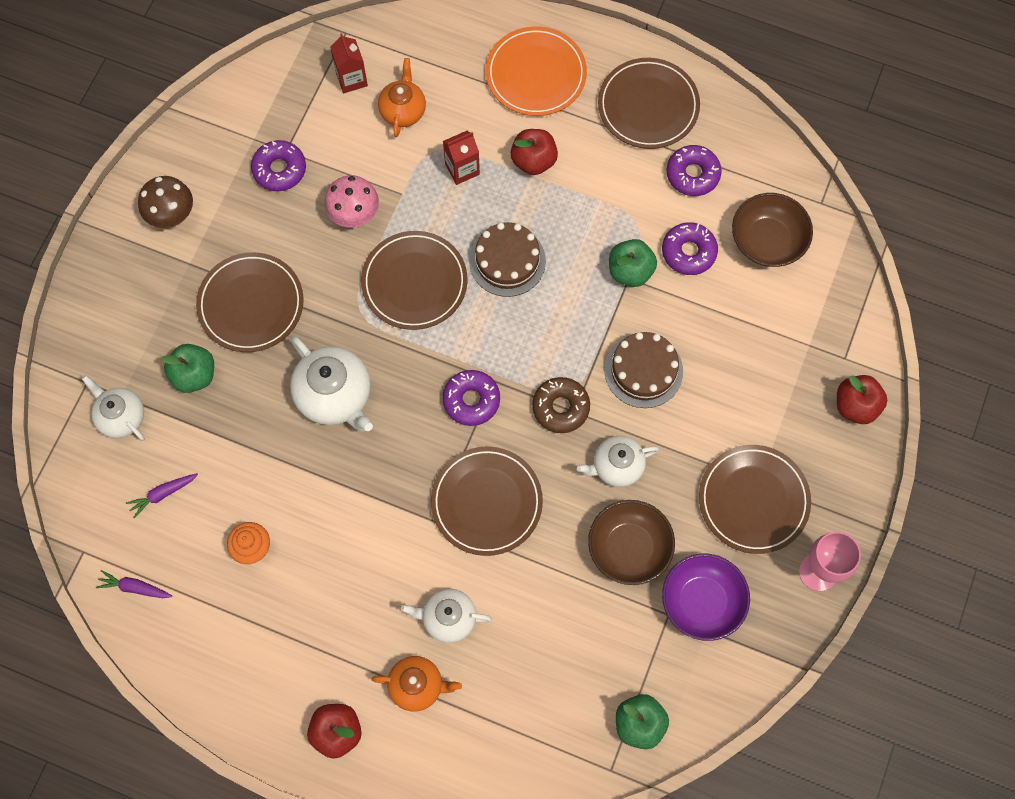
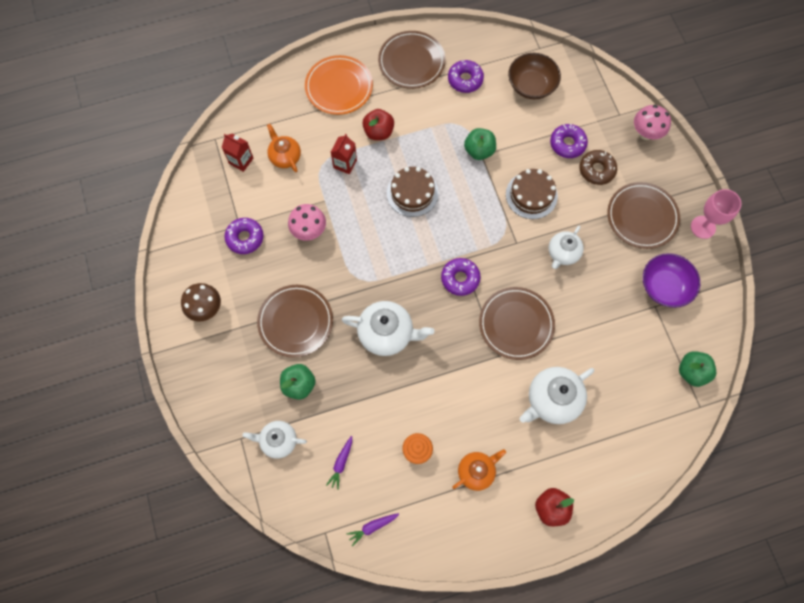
camera: 40 degrees left, 0 degrees up
brown plate [361,231,468,330] -> none
orange teapot [371,656,462,712] -> orange teapot moved to [452,449,506,491]
white teapot [401,589,492,643] -> white teapot [520,367,594,424], size x1.55
brown donut [532,377,590,433] -> brown donut moved to [579,150,617,185]
brown bowl [588,500,675,585] -> none
purple donut [662,222,718,275] -> purple donut moved to [550,124,588,158]
red apple [837,375,887,424] -> pink mushroom [634,105,671,140]

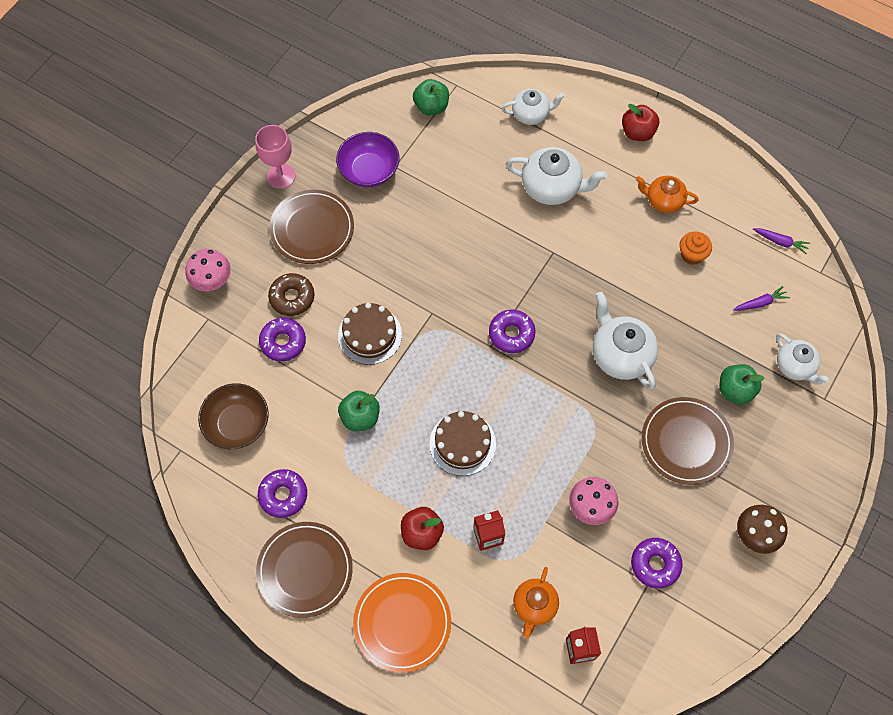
camera: 130 degrees left, 5 degrees down
brown plate [479,287,555,360] -> none
white teapot [549,226,584,269] -> white teapot moved to [501,89,565,125]

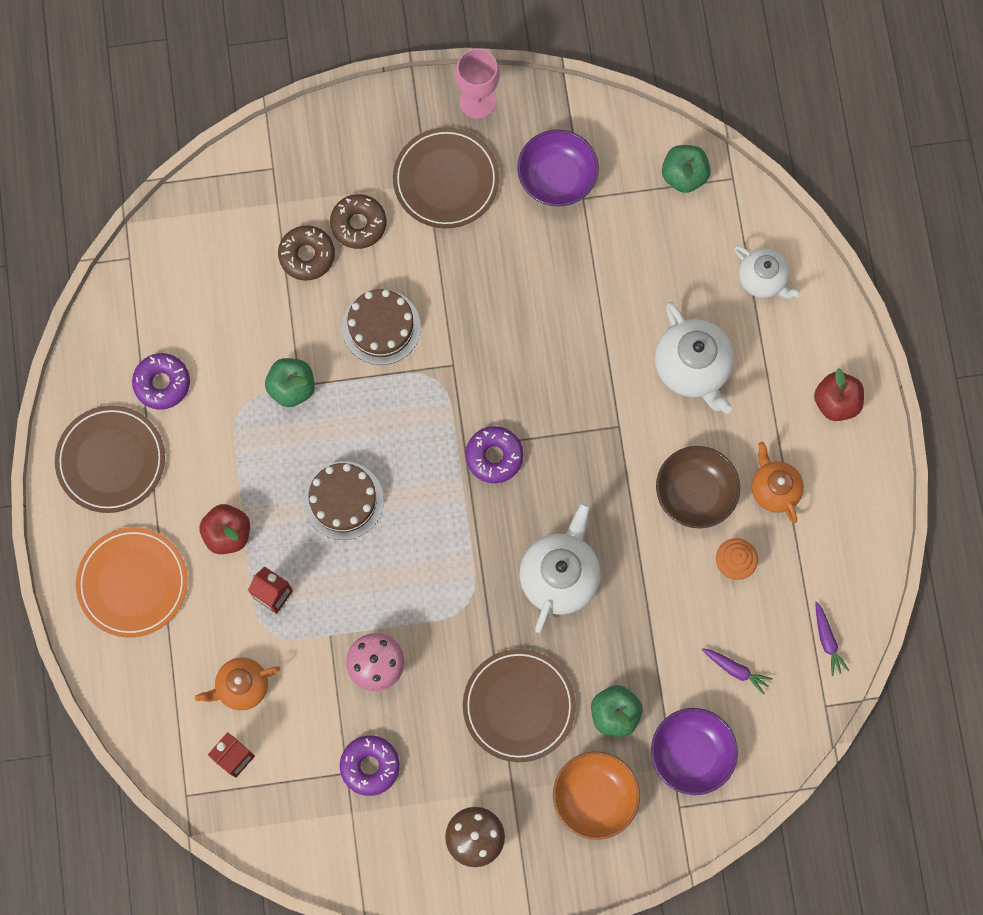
camera: 50 degrees right, 10 degrees up
pink mushroom [186,249,231,291] -> none
brown bowl [198,383,269,449] -> brown bowl moved to [656,446,740,528]
purple donut [259,318,306,362] -> brown donut [278,225,335,281]
white teapot [776,333,830,385] -> purple bowl [651,708,738,795]
none -> orange bowl [553,751,640,840]

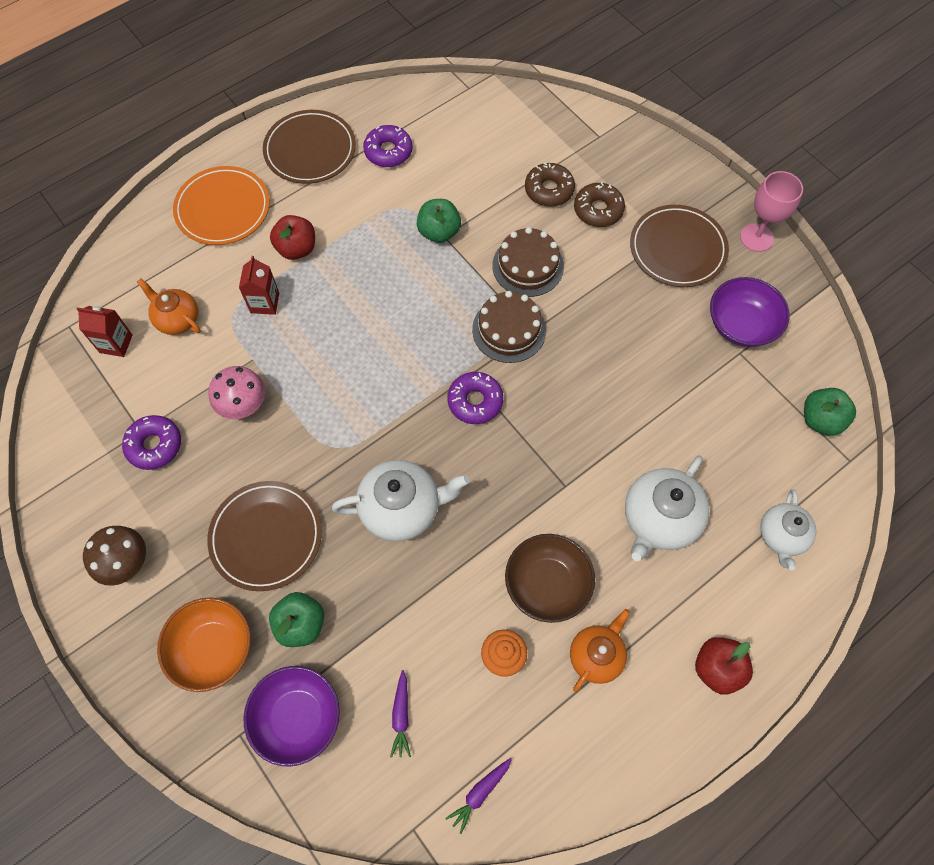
camera: 60 degrees right, 10 degrees down
brown cake [304,462,384,540] -> brown cake moved to [472,291,546,363]

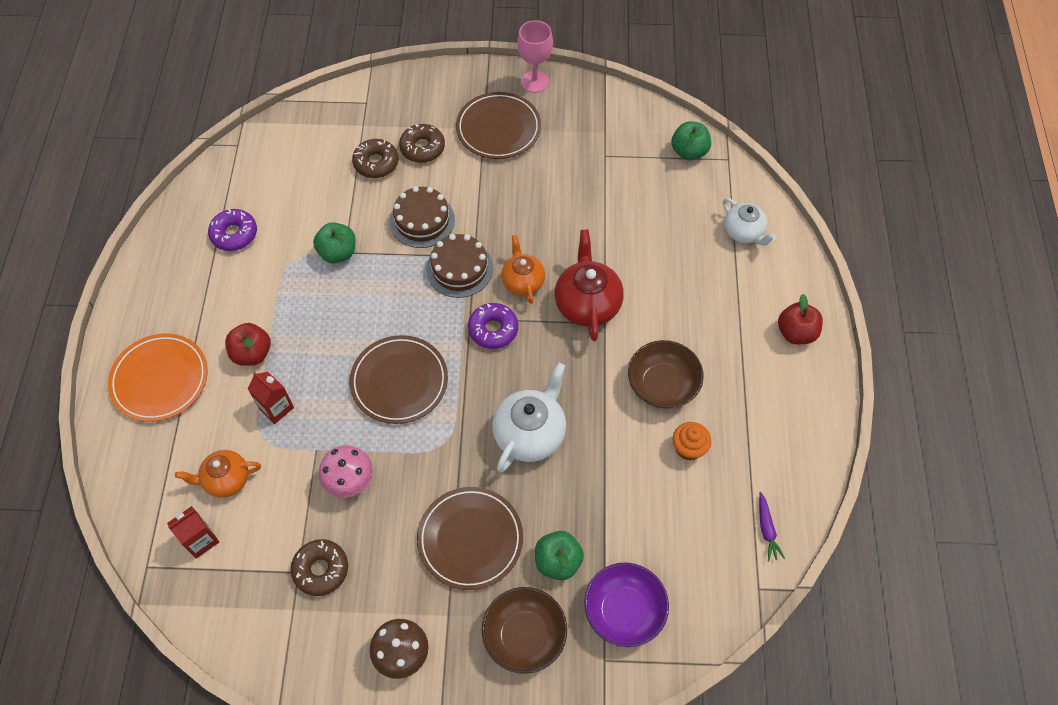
camera: 50 degrees left, 5 degrees down
purple donut [122,415,181,470] -> brown donut [291,539,348,596]
orange bowl [157,597,251,692] -> brown bowl [482,587,567,674]
brown plate [263,110,356,184] -> brown plate moved to [350,335,448,424]
purple carrot [390,670,411,758] -> none
orange teapot [570,609,630,692] -> orange teapot moved to [501,235,545,304]
white teapot [625,456,710,561] -> none
purple bowl [710,277,790,347] -> none
none -> red teapot [555,230,624,341]

